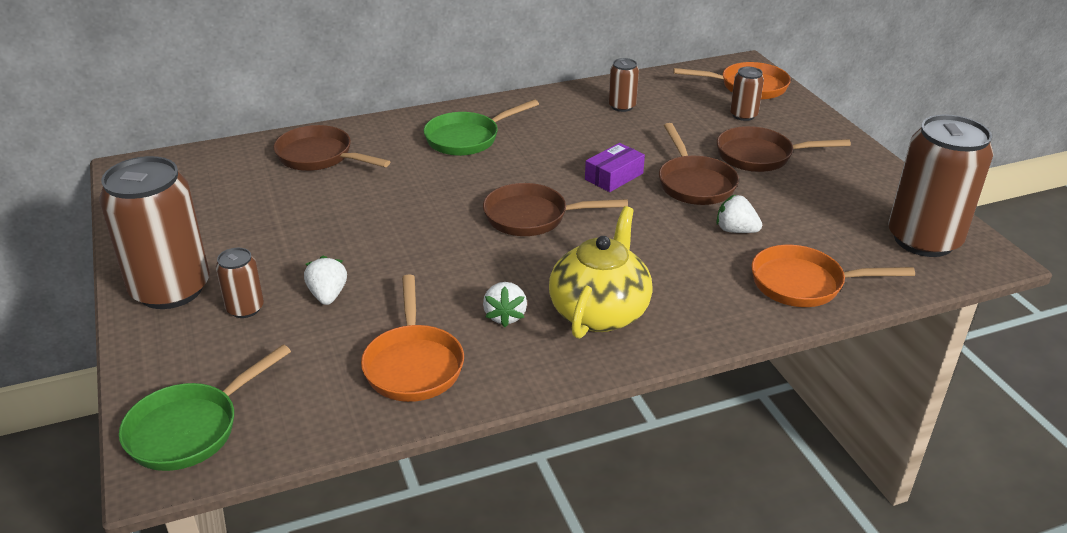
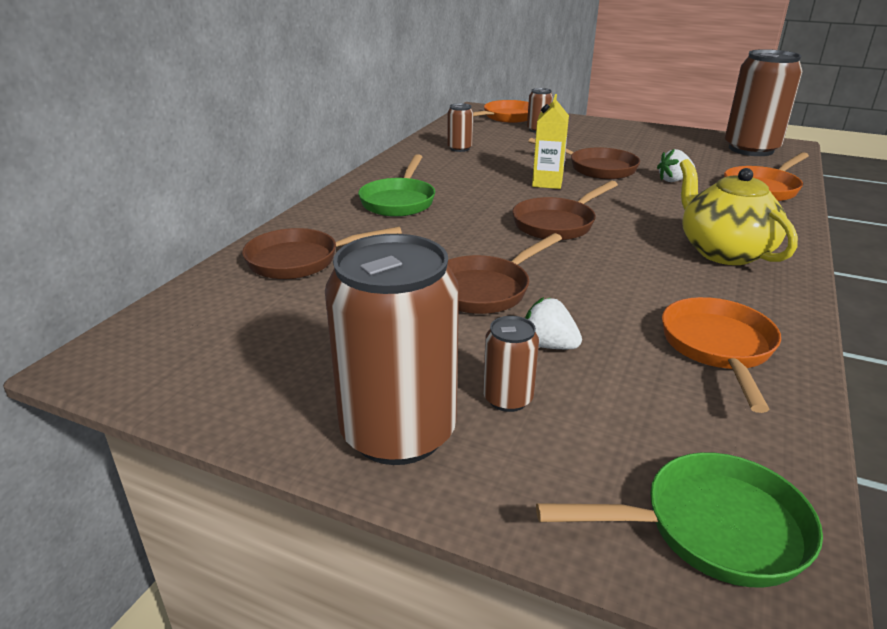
camera: 45 degrees left, 5 degrees down
green pan [119,345,291,471] -> green pan turned 90 degrees counterclockwise [536,452,823,587]
orange pan [361,274,464,402] -> orange pan turned 120 degrees counterclockwise [662,297,781,413]
white strawberry [483,282,527,327] -> none
purple box [585,143,645,192] -> yellow carton [532,94,569,189]
brown pan [717,126,851,172] -> brown pan moved to [448,233,562,314]

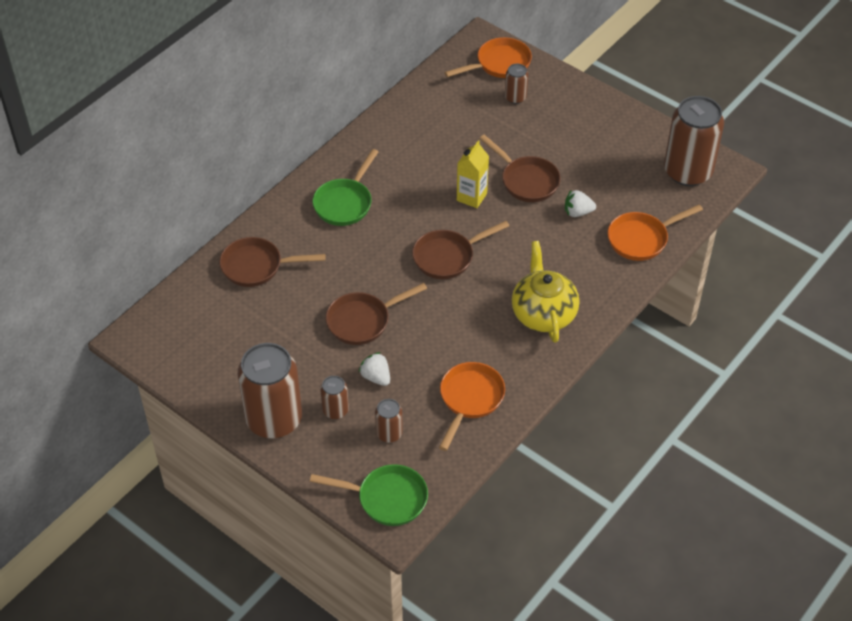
camera: 15 degrees right, 20 degrees up
brown can [447,103,473,152] -> brown can moved to [375,399,403,443]

